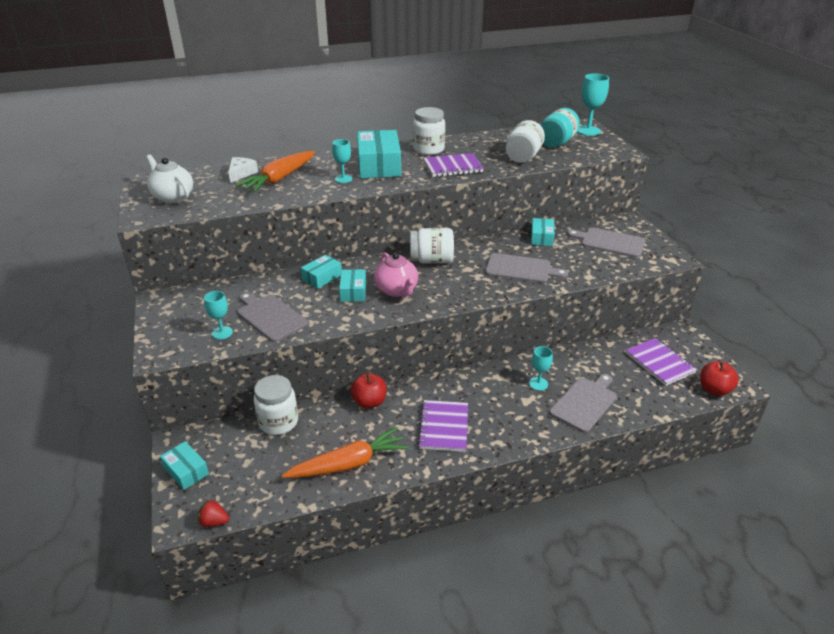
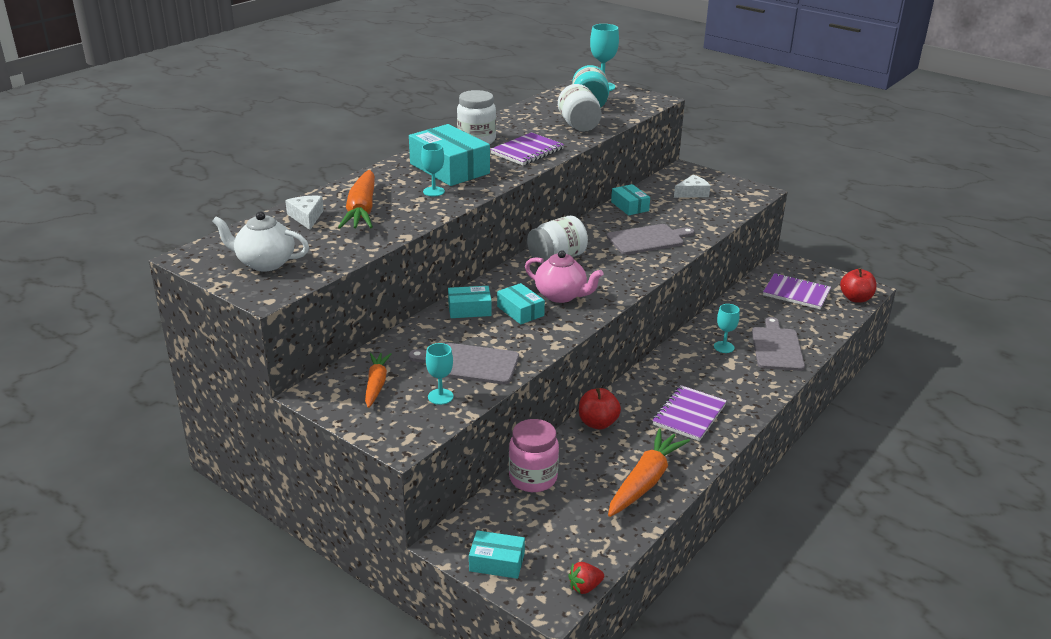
camera: 35 degrees left, 5 degrees down
white jar [254,375,298,435] -> pink jar [509,419,559,492]
turquoise box [301,255,342,289] -> turquoise box turned 75 degrees clockwise [448,286,492,318]
purple notebook [417,400,468,452] -> purple notebook turned 60 degrees clockwise [652,385,727,441]
grey cutting board [568,227,646,258] -> white cheese [674,175,710,198]
none -> orange carrot [365,353,392,408]

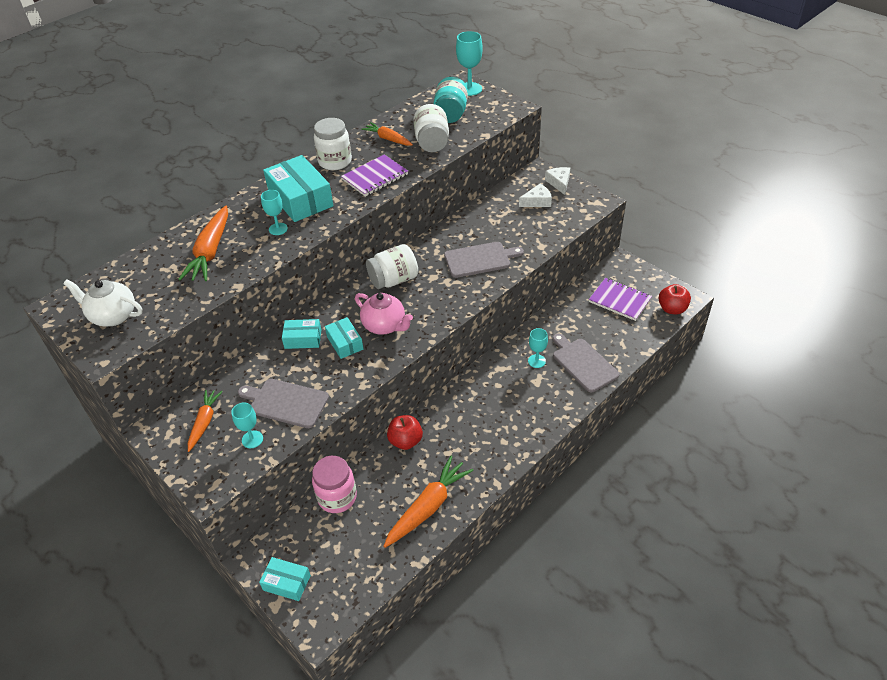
camera: 10 degrees right, 15 degrees up
white cheese [285,196,324,230] -> white cheese moved to [545,167,570,195]
red strawberry [568,562,604,594] -> none
turquoise box [611,184,650,215] -> none
purple notebook [652,385,727,441] -> none
grey cutting board [752,317,805,371] -> grey cutting board turned 45 degrees counterclockwise [553,334,620,392]
none -> orange carrot [361,122,413,146]

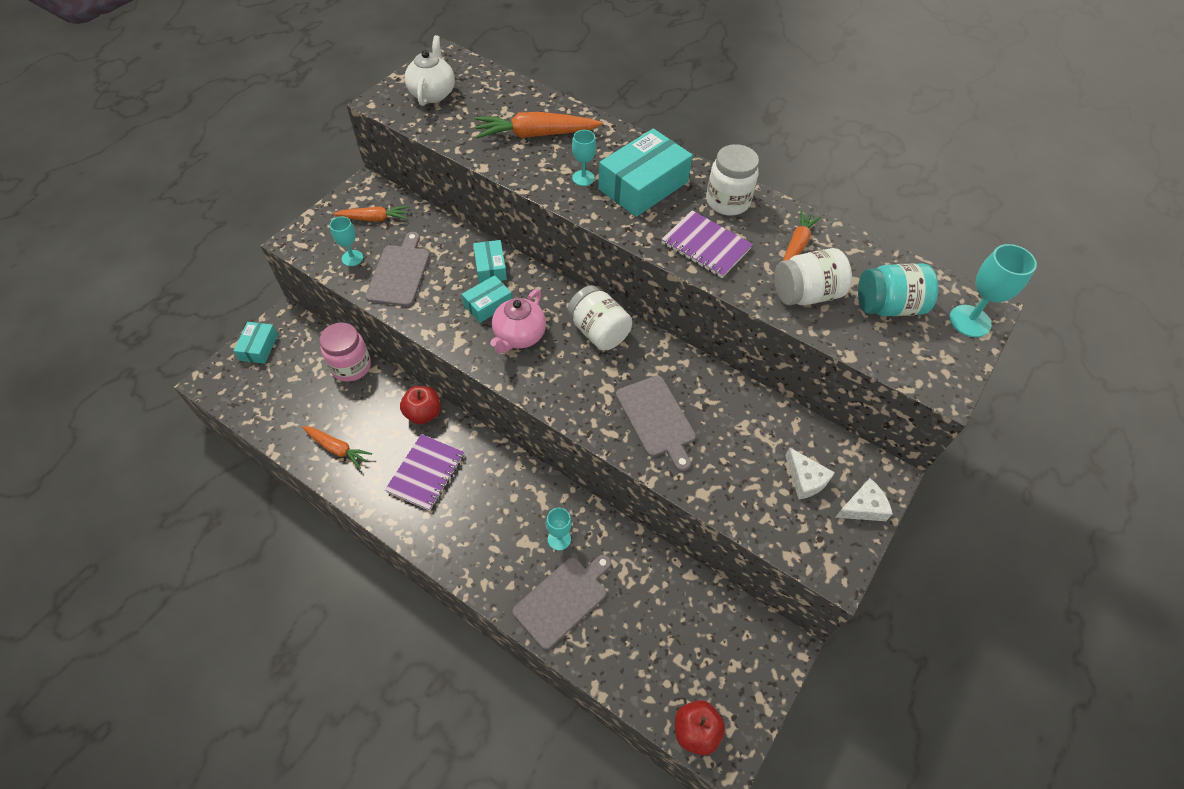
camera: 75 degrees right, 10 degrees up
orange carrot [383,456,473,548] -> orange carrot [302,426,372,469], size x0.62
purple notebook [589,278,652,321] -> purple notebook moved to [385,434,464,511]

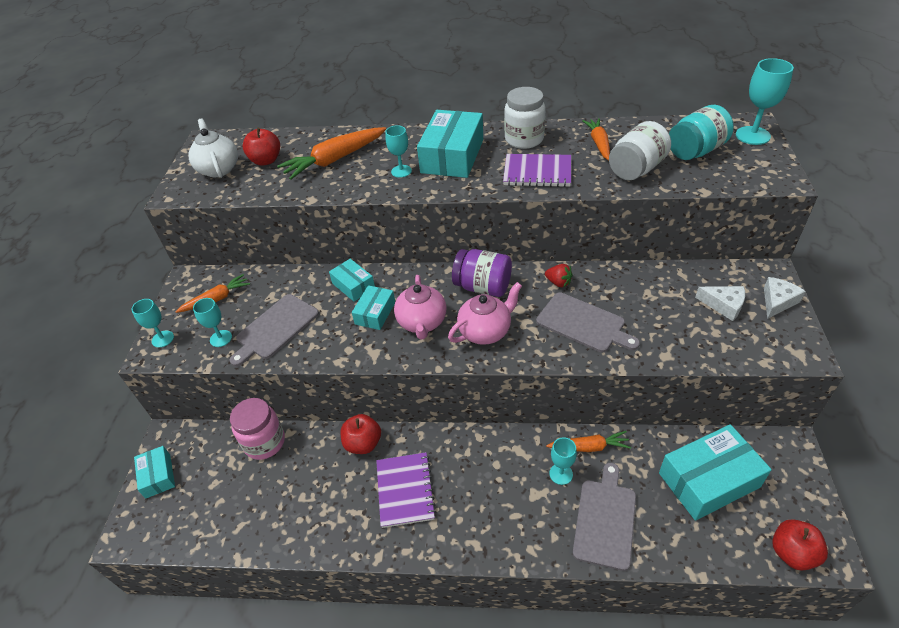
camera: 25 degrees left, 10 degrees down
orange carrot [302,426,372,469] -> orange carrot moved to [546,431,631,452]
grey cutting board [365,232,430,307] -> grey cutting board turned 120 degrees counterclockwise [230,294,319,366]
white jar [567,285,632,350] -> purple jar [452,249,512,297]
none -> turquoise goblet [131,299,174,348]
none -> red apple [243,128,280,166]
none -> pink teapot [448,282,522,345]
none -> red strawberry [545,264,572,287]
none -> turquoise box [659,424,772,521]

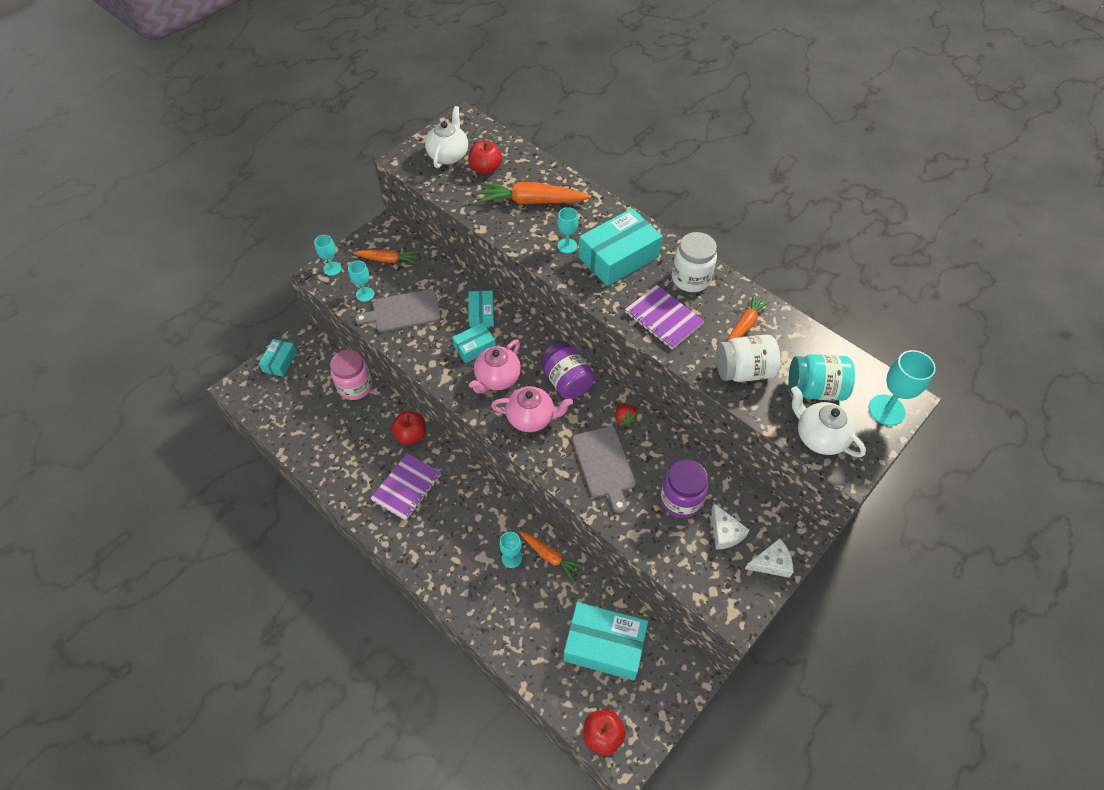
camera: 35 degrees right, 10 degrees up
grey cutting board [573,463,636,571] -> none
none -> purple jar [660,459,708,518]
none -> white teapot [791,386,866,457]

